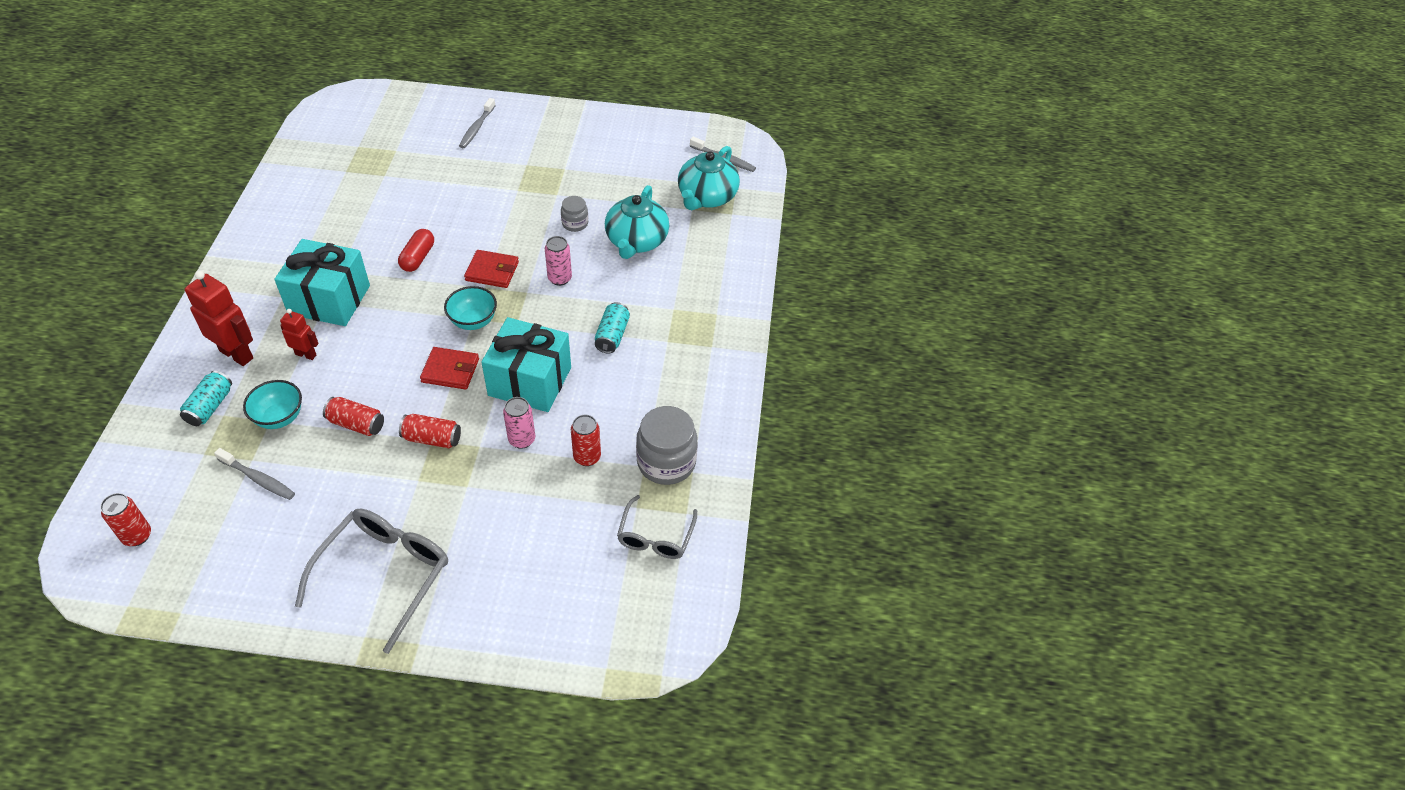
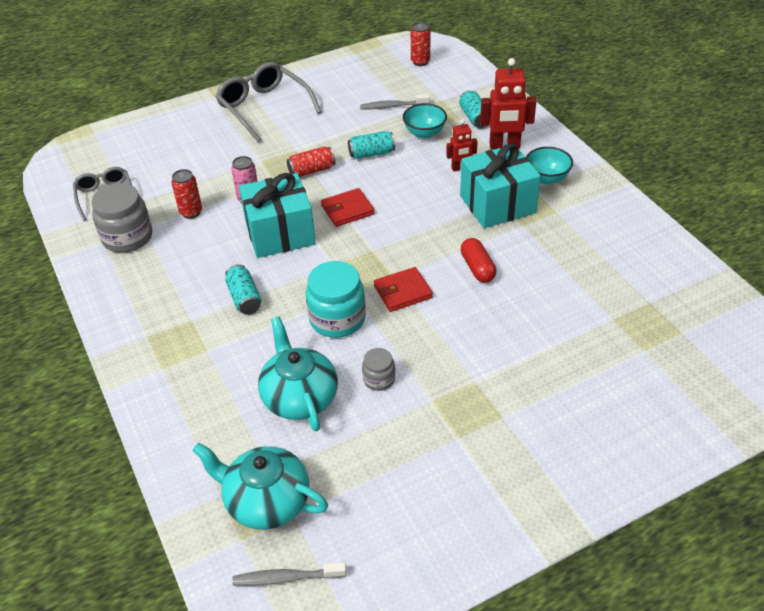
camera: 150 degrees right, 5 degrees down
grey glasses [295,509,448,654] -> grey glasses turned 150 degrees clockwise [215,62,321,142]
red can [323,397,384,436] -> turquoise can [348,131,395,159]
turquoise bowl [444,286,497,330] -> turquoise bowl moved to [526,147,573,185]
grey toothbrush [459,98,496,148] -> none
pink can [545,236,572,286] -> turquoise jar [306,261,366,338]
turquoise teapot [678,146,740,210] -> turquoise teapot turned 60 degrees counterclockwise [192,443,328,530]

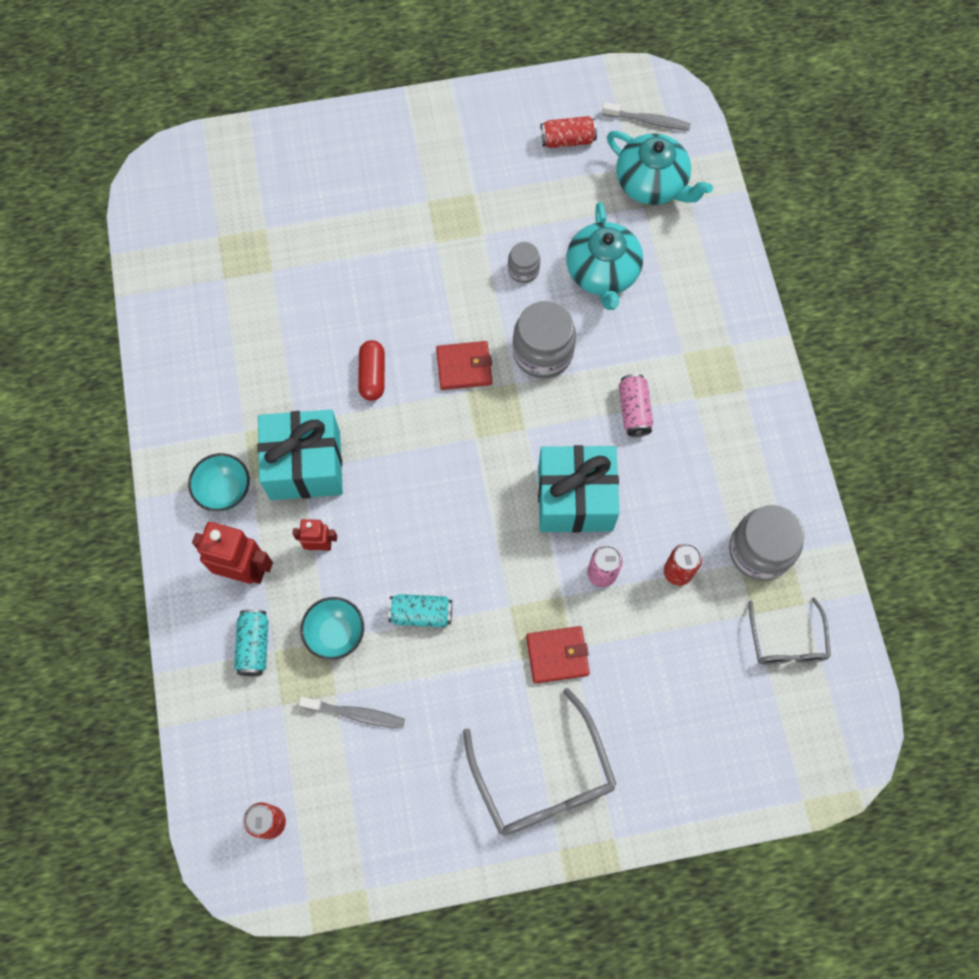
camera: 165 degrees left, 25 degrees up
turquoise can [225,264,262,315] -> pink can [619,374,653,437]
red can [287,147,336,177] -> red can moved to [540,116,597,148]
turquoise jar [306,261,366,338] -> grey jar [513,301,576,379]
red wallet [321,188,374,227] -> red wallet moved to [526,626,590,683]

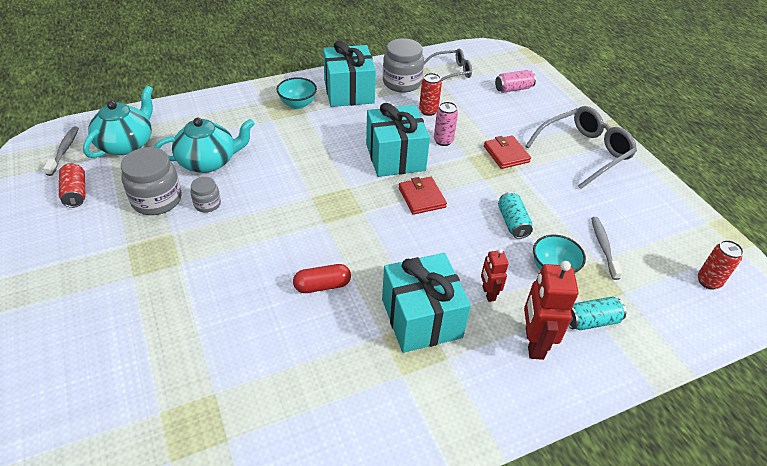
camera: 105 degrees left, 25 degrees down
turquoise bowl [188,453,250,511] -> turquoise bowl moved to [276,77,317,109]
red wallet [436,341,492,390] -> red wallet moved to [399,177,447,215]
grey jar [513,301,576,379] -> grey jar moved to [121,147,182,215]
pink can [619,374,653,437] -> pink can moved to [495,70,536,93]
none -> turquoise gift [323,40,376,107]

